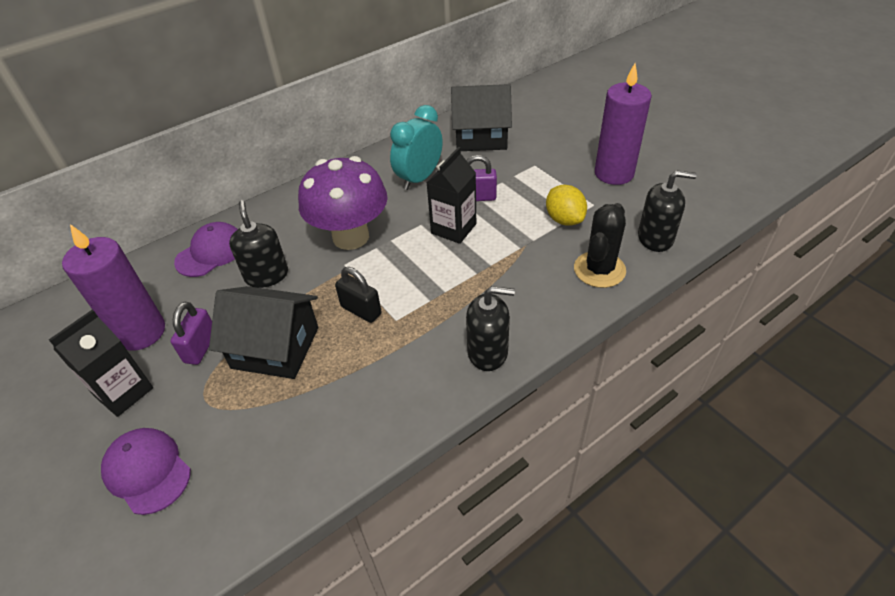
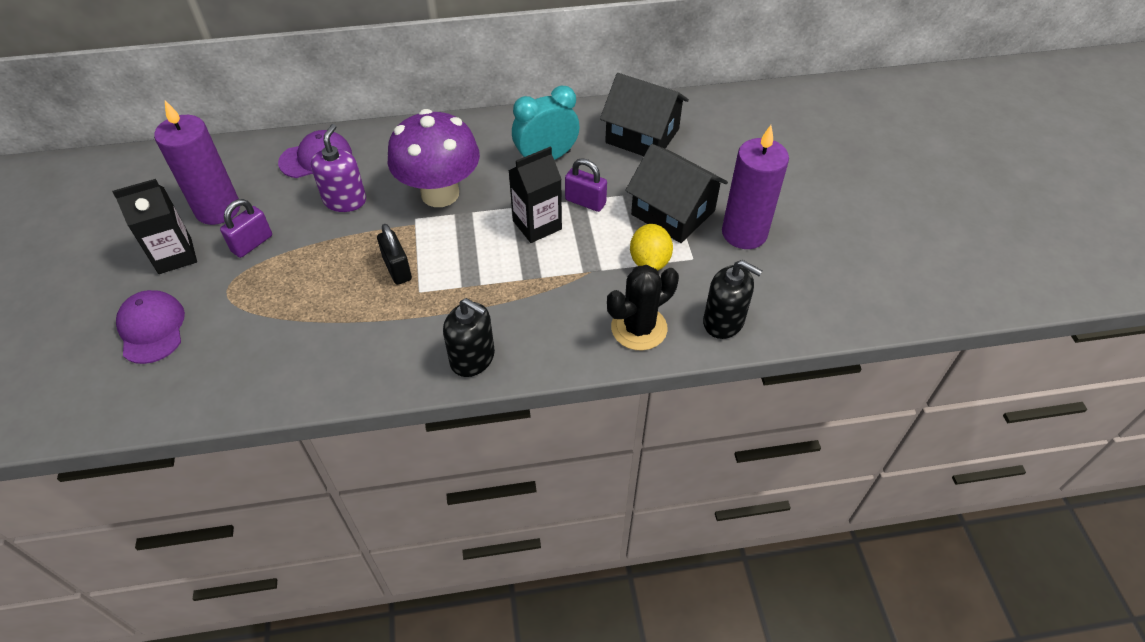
camera: 25 degrees right, 5 degrees up
black house [209,286,318,379] -> black house moved to [625,144,728,243]
black soap dispenser [229,200,288,288] -> purple soap dispenser [311,124,366,212]

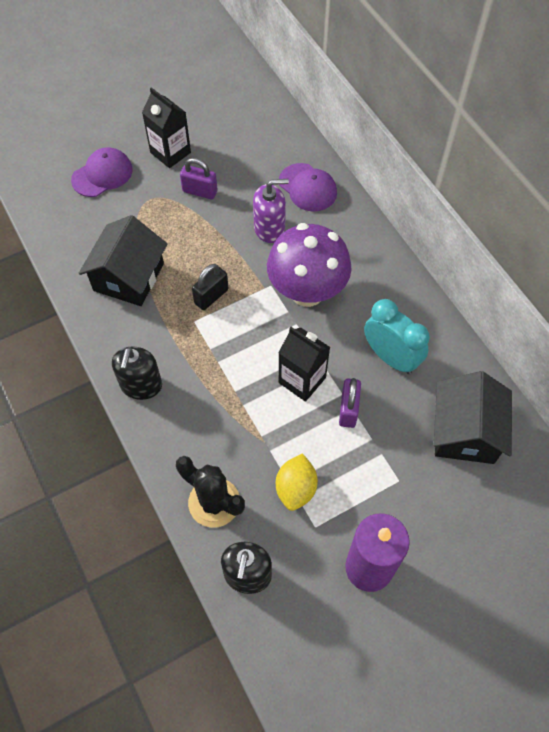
camera: 70 degrees right, 10 degrees up
purple candle [154,101,240,225] -> none
black house [625,144,728,243] -> black house moved to [79,215,167,306]
yellow lemon [630,224,673,270] -> yellow lemon turned 60 degrees counterclockwise [276,453,318,511]

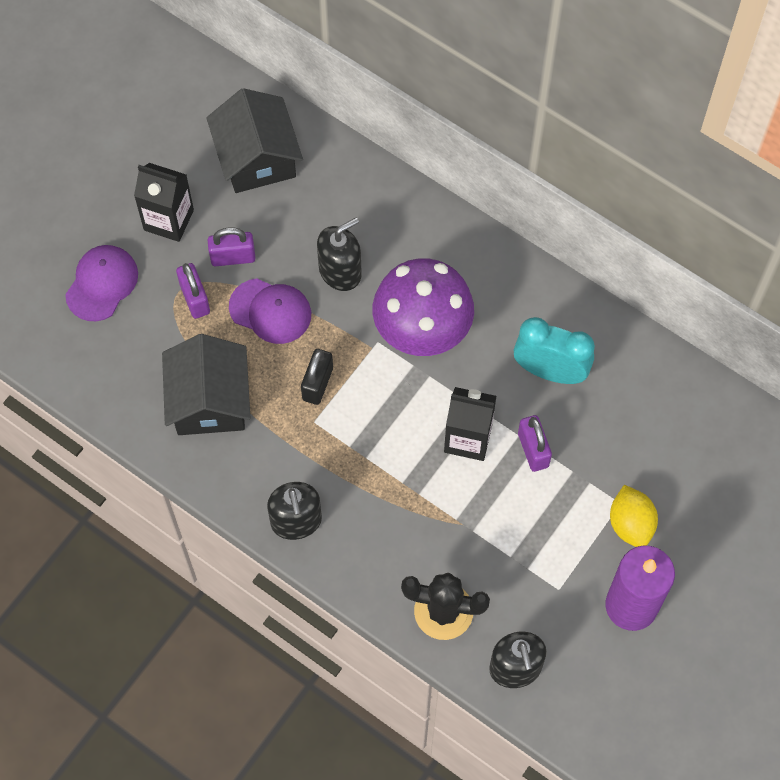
camera: 25 degrees left, 5 degrees up
purple soap dispenser [253,179,289,243] -> black soap dispenser [317,218,362,291]
yellow lemon [276,453,318,511] -> yellow lemon moved to [610,485,658,547]
purple cap [279,163,337,212] -> purple cap moved to [229,278,311,344]
black house [434,371,512,464] -> black house moved to [206,88,303,193]
none -> purple padlock [176,263,210,319]

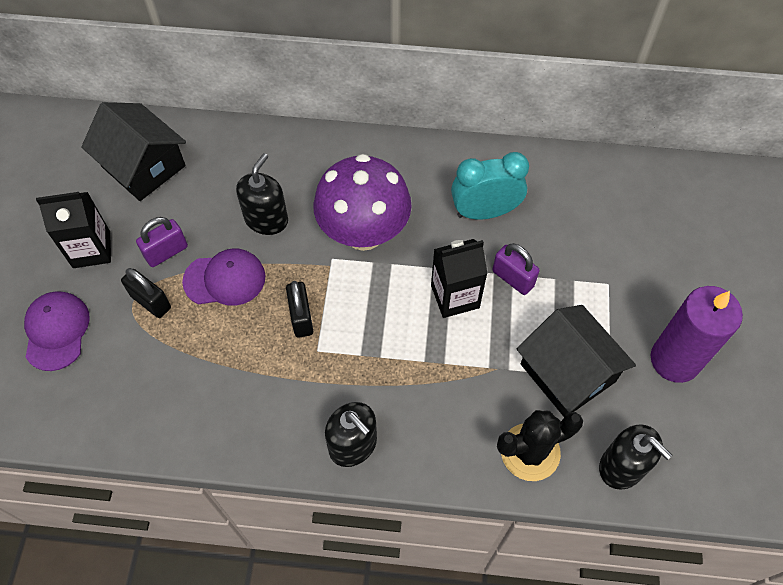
camera: 30 degrees left, 5 degrees down
black house [162,334,250,435] -> black house moved to [517,305,636,417]
purple padlock [176,263,210,319] -> black padlock [121,268,171,318]
yellow lemon [610,485,658,547] -> none

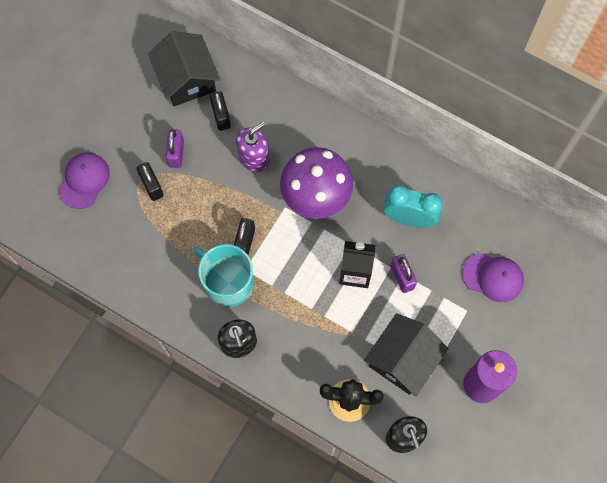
camera: 25 degrees right, 10 degrees up
black carton [36,192,111,268] -> none
purple padlock [136,217,188,267] -> purple padlock turned 75 degrees counterclockwise [165,129,184,168]
purple cap [182,248,266,306] -> purple cap moved to [462,253,524,302]
black soap dispenser [236,153,288,235] -> purple soap dispenser [236,122,269,172]
black house [517,305,636,417] -> black house turned 45 degrees clockwise [364,313,448,397]
none -> turquoise mug [193,244,253,307]
none -> black padlock [210,91,231,131]

